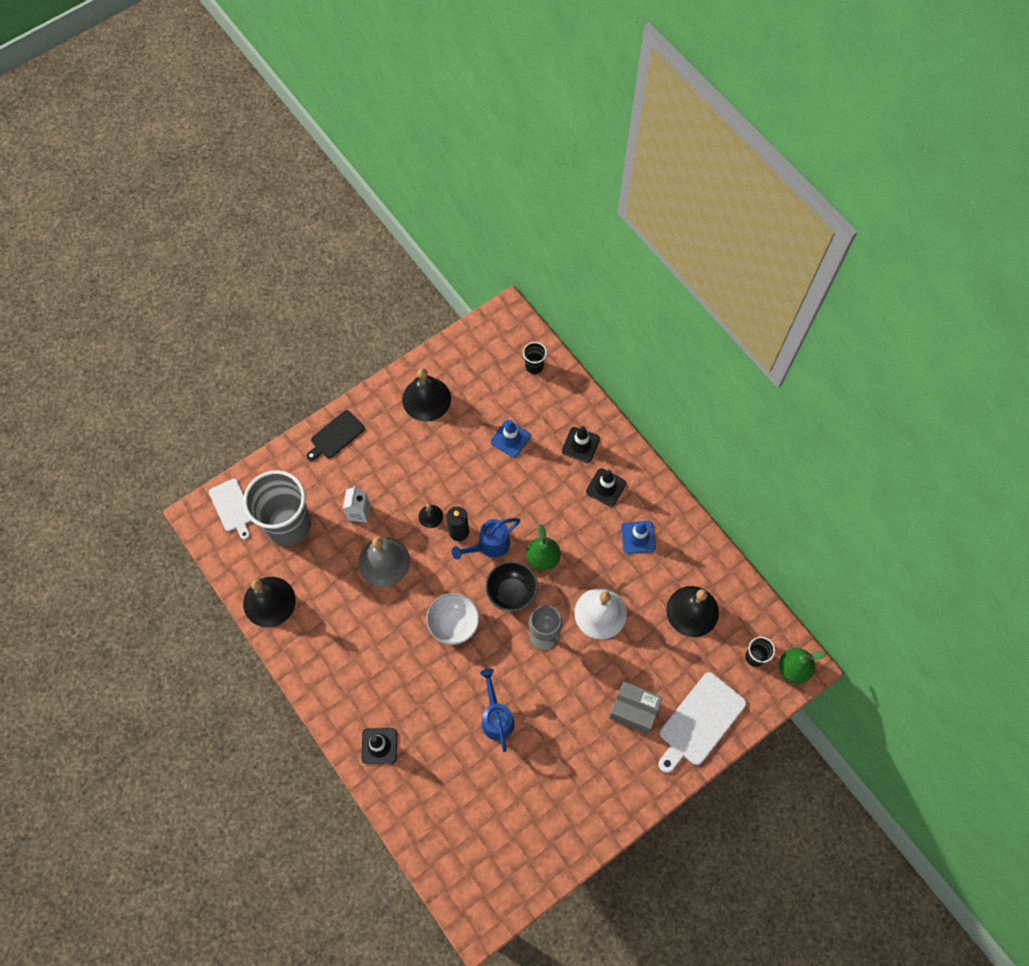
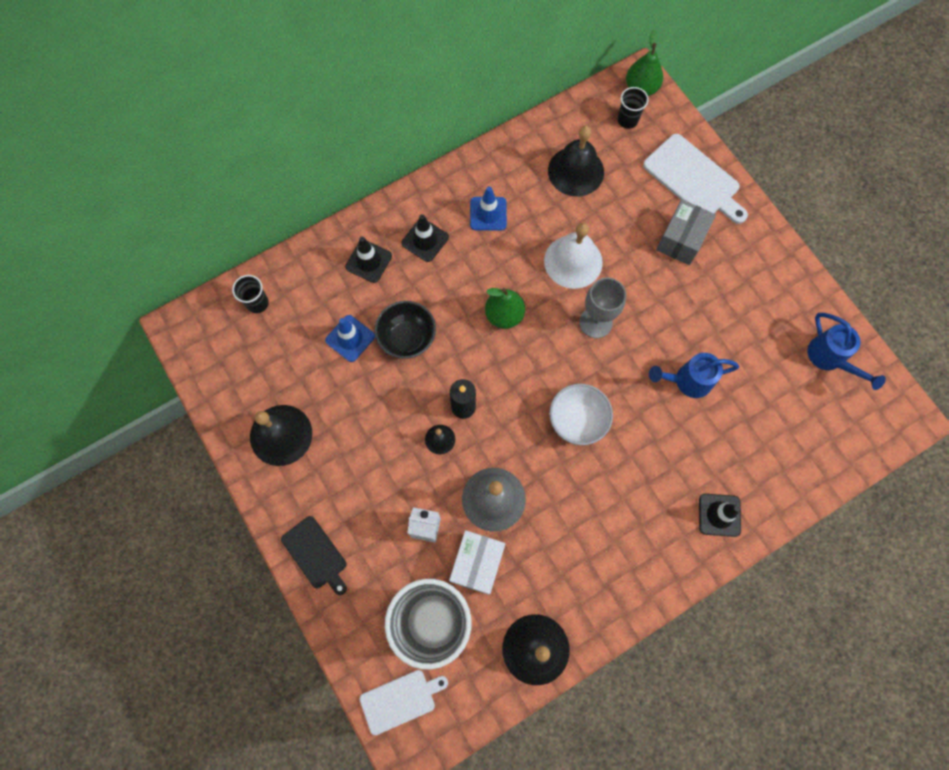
camera: 85 degrees left, 5 degrees up
blue watering can [452,518,520,560] -> blue watering can moved to [807,313,886,390]
black bowl [486,561,538,612] -> black bowl moved to [375,301,436,359]
none -> white box [449,530,505,595]

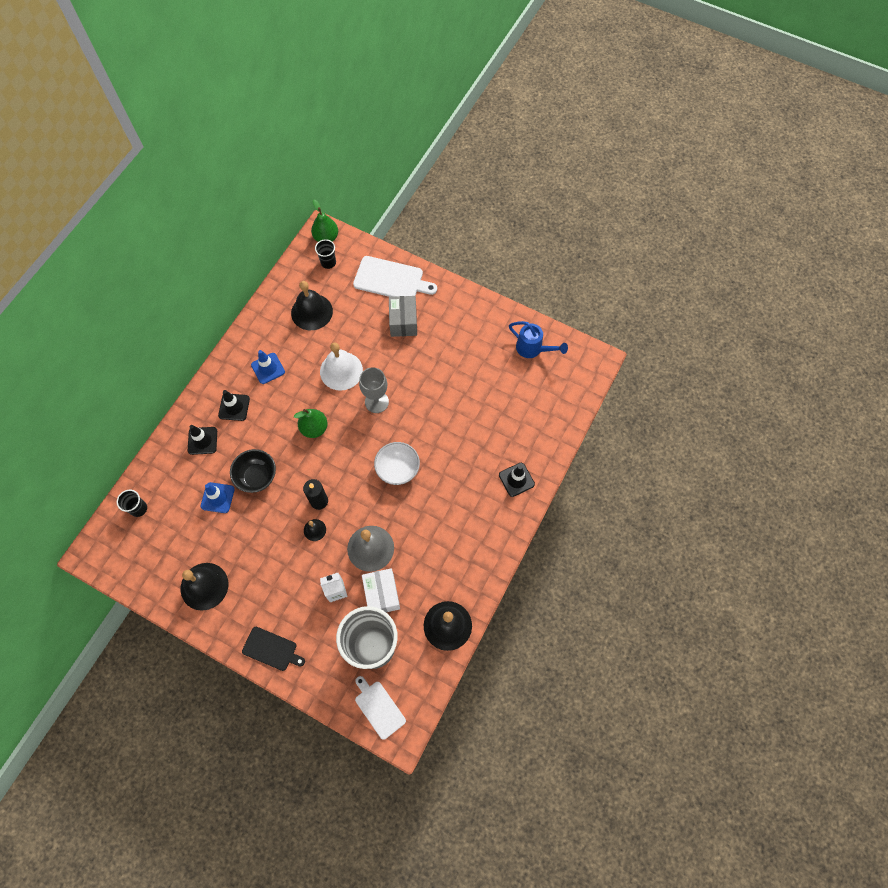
camera: 30 degrees left, 5 degrees down
white cutting board [360,670,448,735] -> white cutting board turned 75 degrees counterclockwise [355,676,406,740]
blue watering can [649,353,739,398] -> none

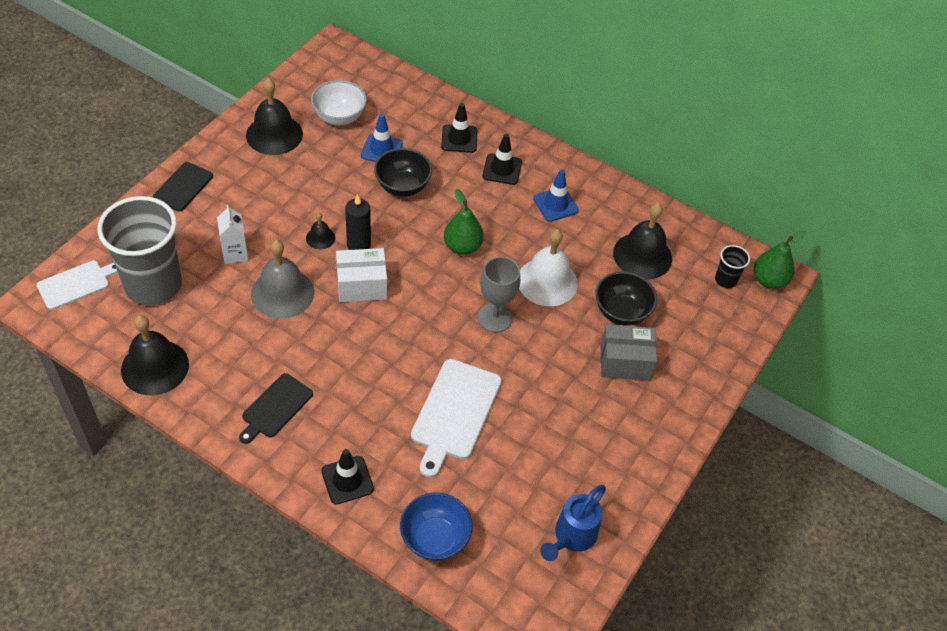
camera: 90 degrees right, 15 degrees down
black cup [117,490,147,517] -> none
white cutting board [353,256,437,297] -> white cutting board moved to [411,359,502,478]
white box [362,568,400,613] -> white box moved to [336,248,387,302]
white bowl [374,442,420,485] -> white bowl moved to [311,80,367,125]
none -> black cutting board [239,373,313,444]
none -> blue bowl [400,493,473,561]
none -> black bowl [595,271,657,326]

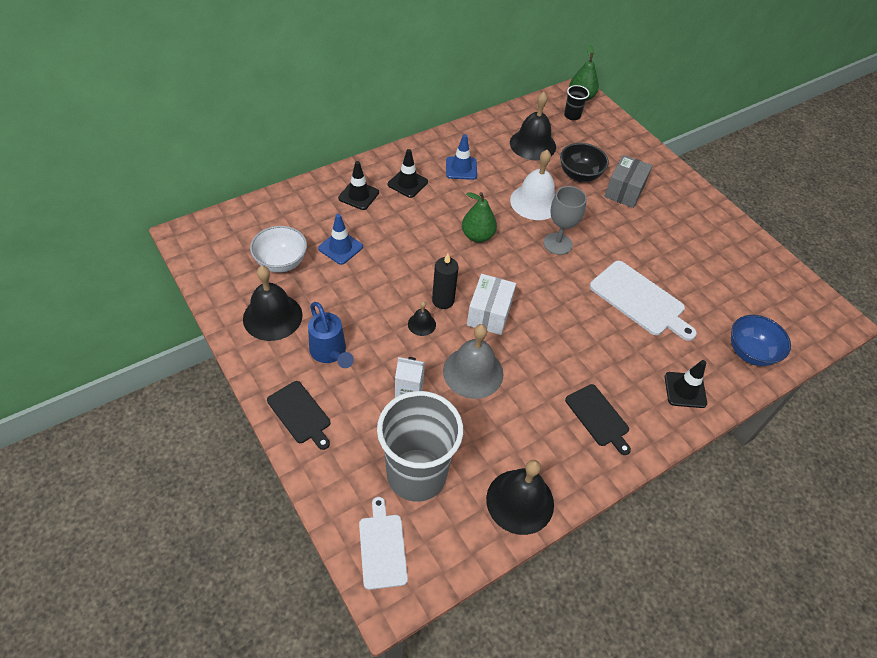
camera: 65 degrees left, 0 degrees up
black bowl [374,148,432,196] -> none
blue watering can [540,485,606,561] -> blue watering can moved to [308,302,354,368]

